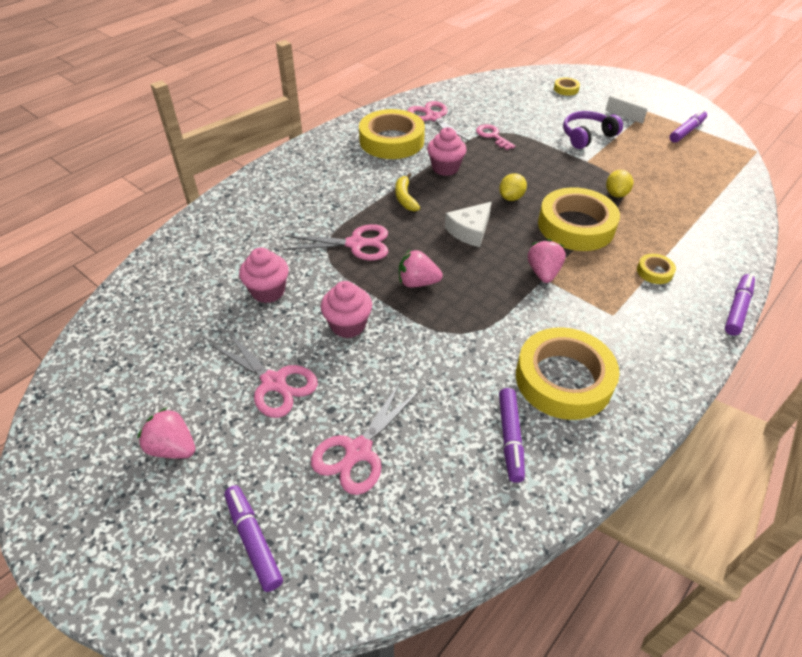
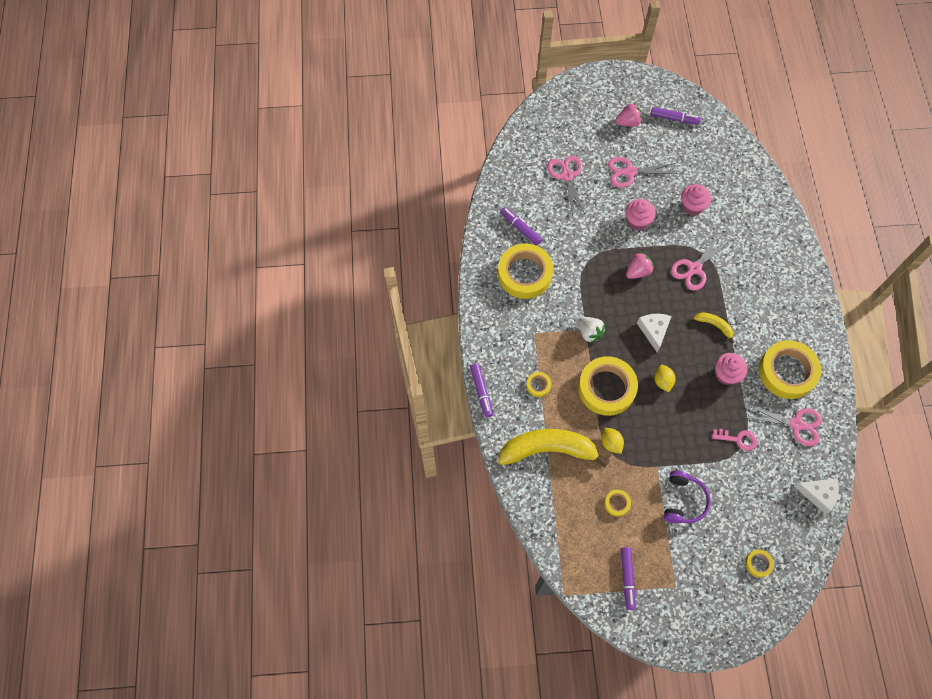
camera: 135 degrees right, 20 degrees up
purple marker [224,485,283,592] -> purple marker moved to [651,107,701,124]
pink strawberry [528,239,566,283] -> white strawberry [578,317,605,344]
white cheese [605,89,647,124] -> white cheese moved to [794,478,839,514]
none -> yellow banana [498,429,609,468]
none -> yellow tape [604,490,631,516]

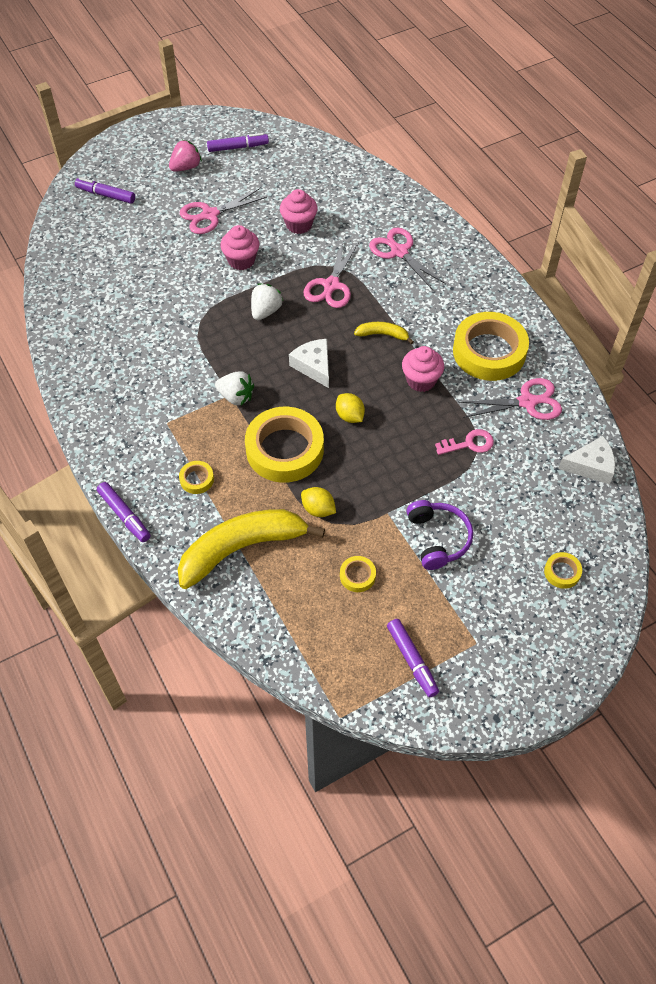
camera: 25 degrees left, 10 degrees down
yellow tape [498,243,553,299] -> none
purple marker [500,207,542,245] -> purple marker moved to [75,177,135,204]
pink scissors [547,156,585,214] -> pink scissors moved to [369,227,446,290]
pink strawberry [626,252,654,279] -> white strawberry [251,284,283,320]

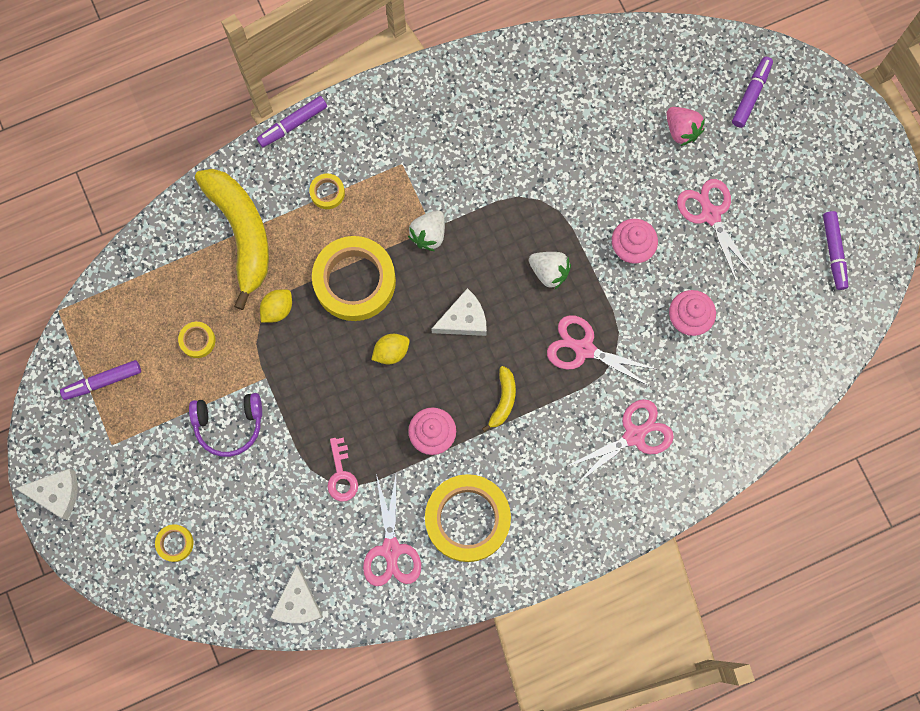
camera: 95 degrees right, 20 degrees up
pink strawberry [169,140,202,172] -> pink strawberry moved to [666,107,705,146]
none -> white cheese [15,469,78,520]

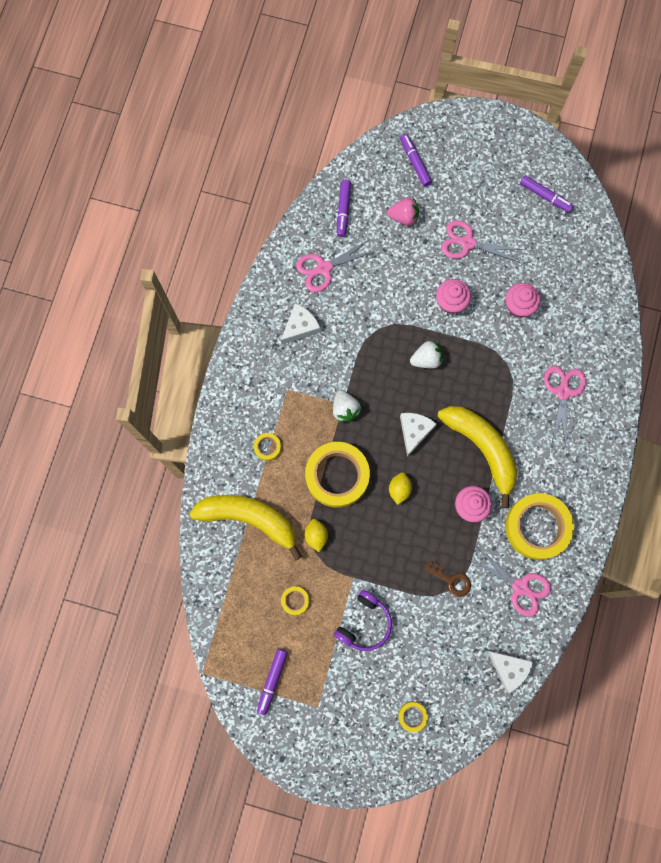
camera: 50 degrees left, 0 degrees up
white cheese [15,469,78,520] -> white cheese moved to [281,303,320,344]
purple marker [257,96,327,147] -> purple marker moved to [337,180,351,237]
pink key [327,438,358,502] -> brown key [424,561,471,597]
yellow banana [482,366,516,432] -> yellow banana [438,406,517,508], size x2.23
pink scissors [547,315,658,387] -> pink scissors moved to [296,239,375,292]

